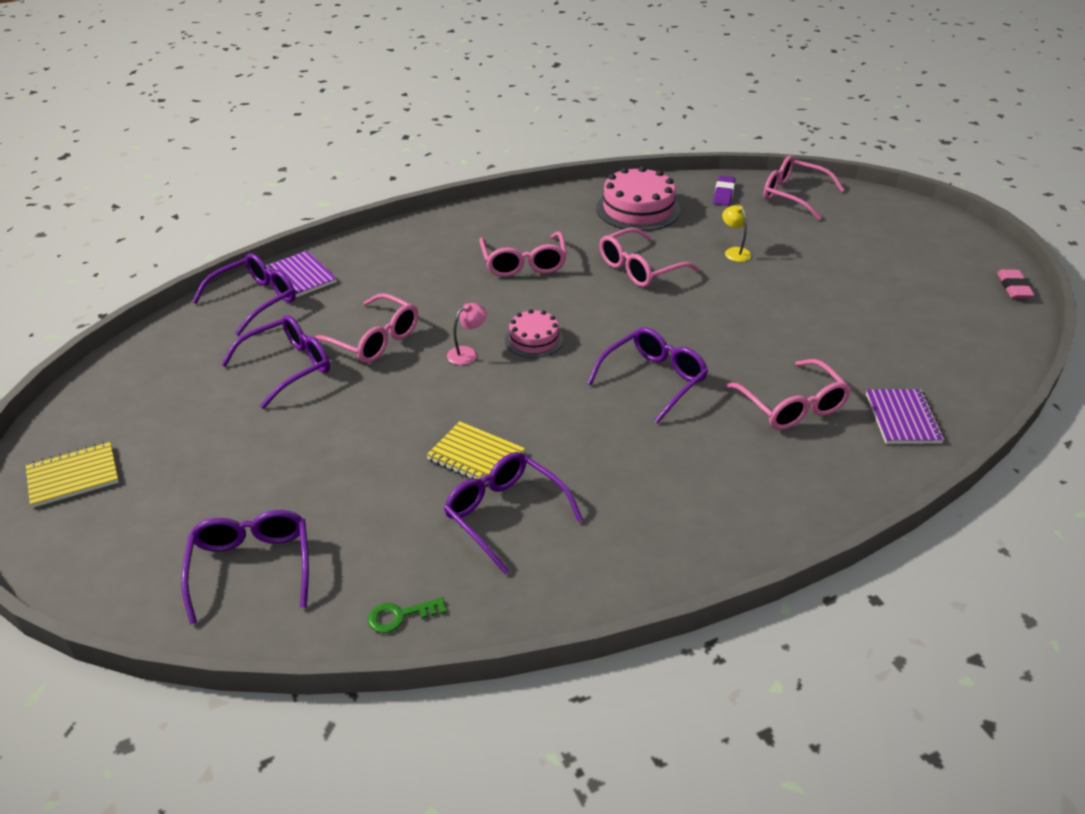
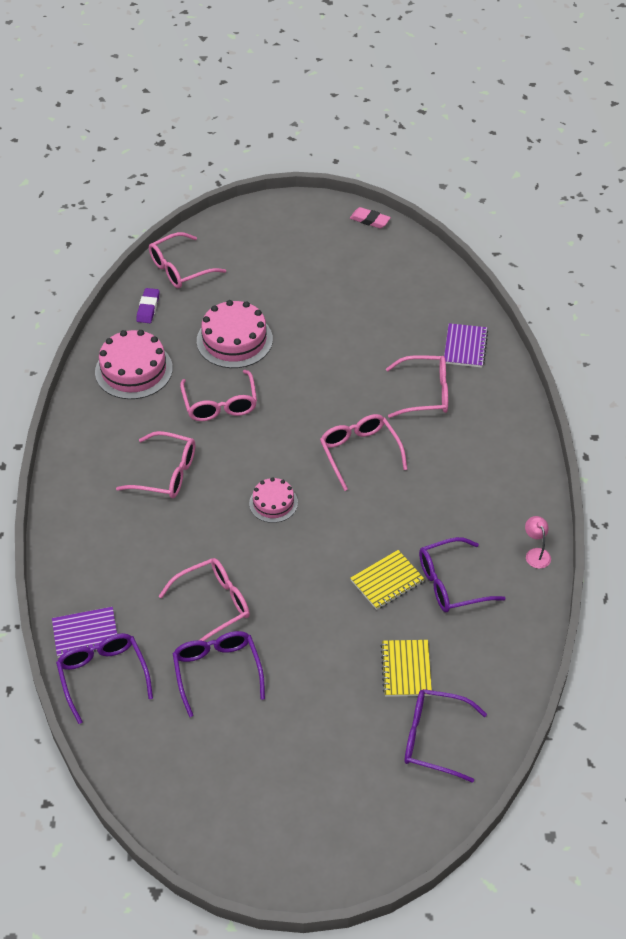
camera: 65 degrees left, 10 degrees up
yellow notebook [26,441,119,508] -> yellow notebook moved to [380,640,432,697]
green key [368,597,446,633] -> none
pink lamp [447,303,487,365] -> pink lamp moved to [525,516,551,569]
purple glasses [587,327,708,423] -> pink glasses [320,414,408,491]
purple eraser [713,176,735,206] -> purple eraser turned 60 degrees clockwise [136,288,160,323]
yellow lamp [722,205,751,262] -> pink cake [197,300,273,368]
purple notebook [866,389,944,444] -> purple notebook turned 75 degrees clockwise [444,323,488,368]

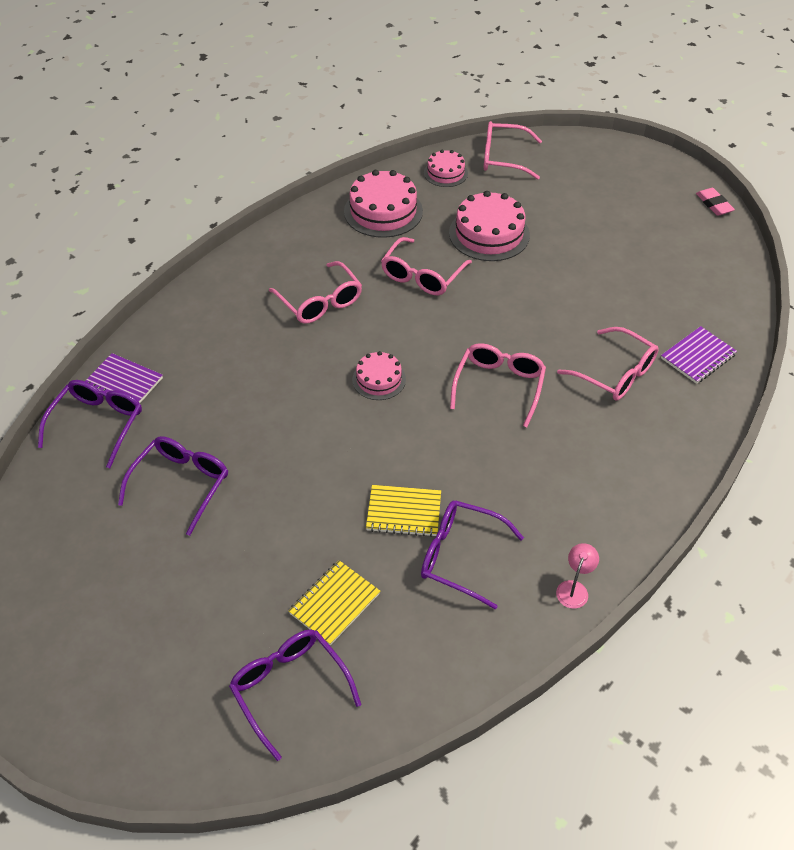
camera: 40 degrees right, 0 degrees up
purple eraser [136,288,160,323] -> pink cake [424,150,468,187]
pink glasses [159,558,250,641] -> none

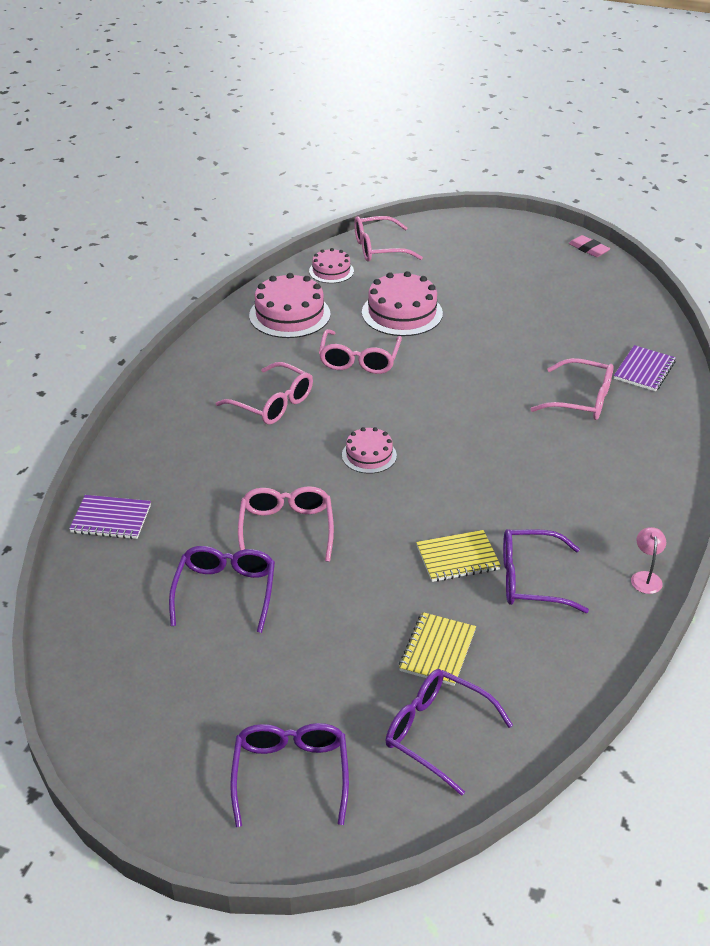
camera: 20 degrees left, 10 degrees down
purple glasses [38,380,142,468] -> purple glasses moved to [230,723,349,827]
pink glasses [450,343,546,427] -> pink glasses moved to [238,486,334,562]

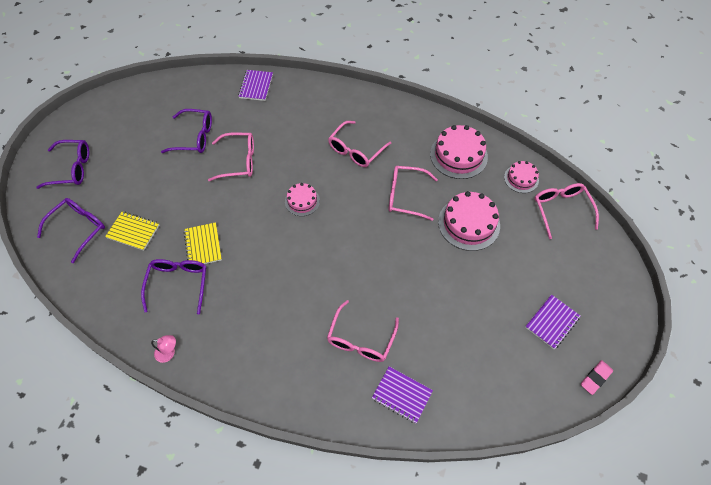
camera: 90 degrees right, 20 degrees up
none -> purple notebook [525,294,580,349]

